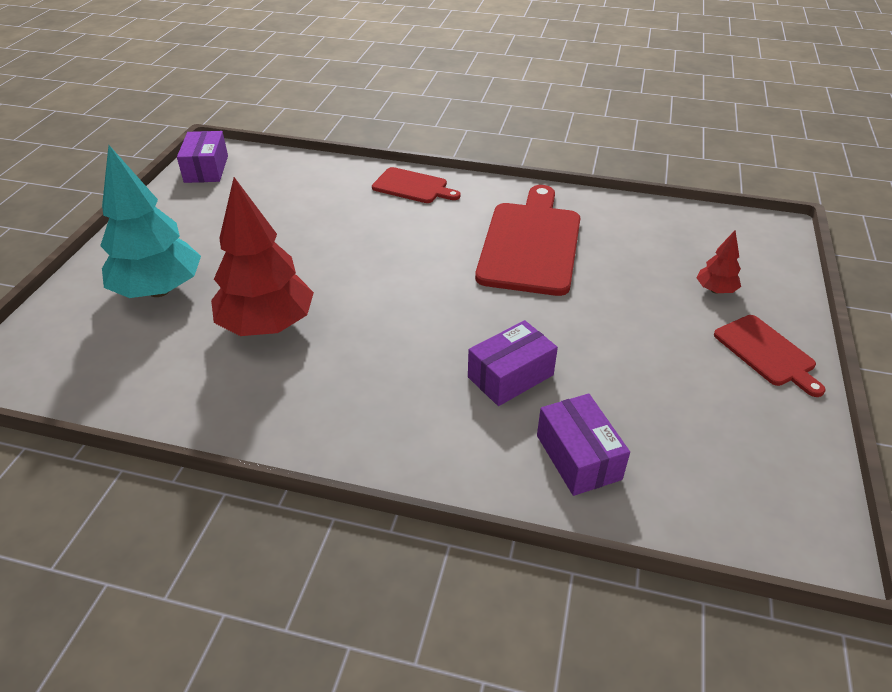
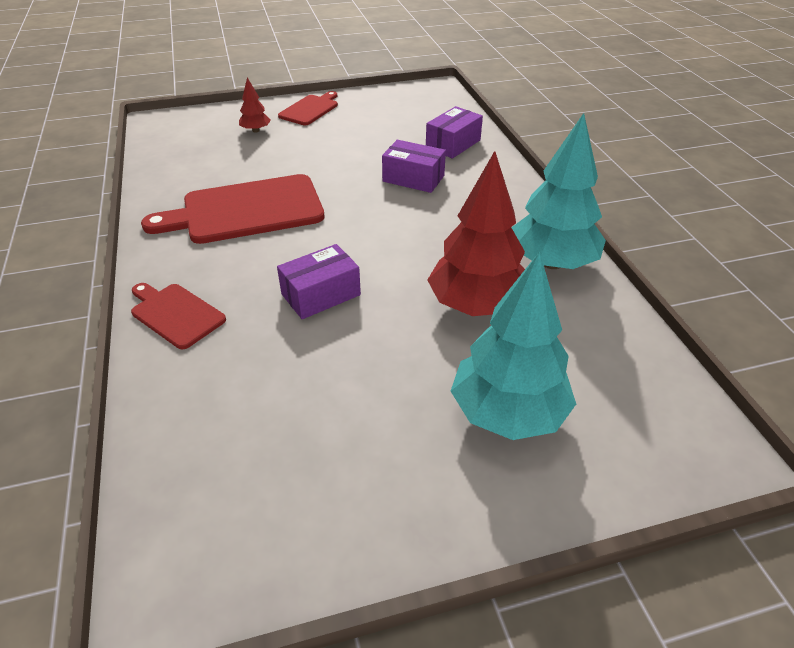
camera: 120 degrees left, 0 degrees up
purple box [177,131,228,183] -> purple box moved to [277,244,361,319]
red cutting board [372,167,461,203] -> red cutting board turned 45 degrees counterclockwise [131,283,226,349]
none -> turquoise tree [511,113,606,269]

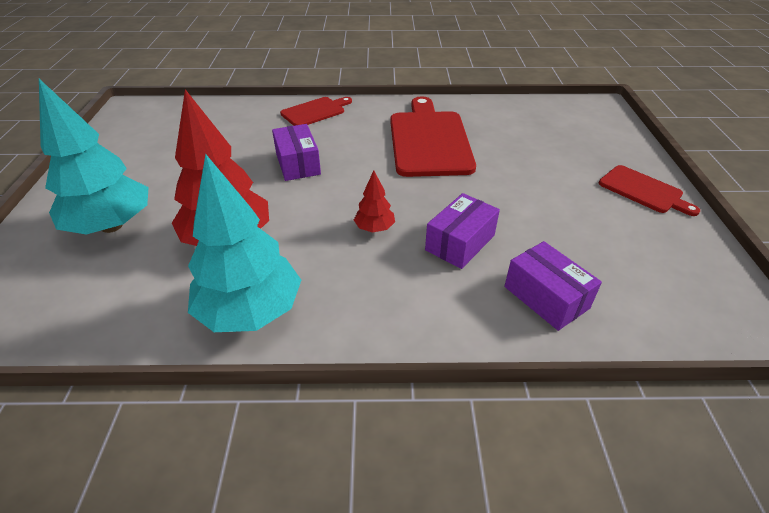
camera: 105 degrees right, 0 degrees up
red tree [239,78,271,133] -> red tree moved to [354,170,395,232]

